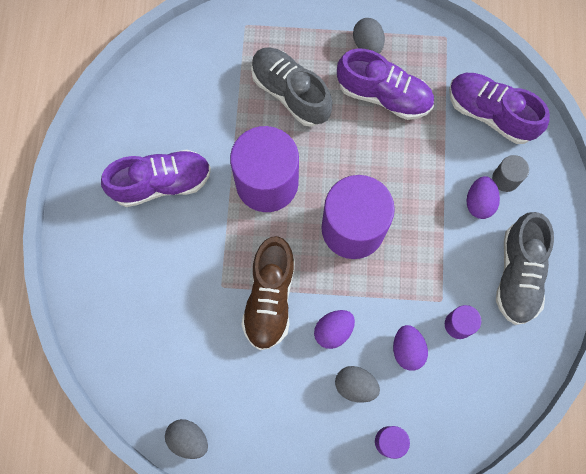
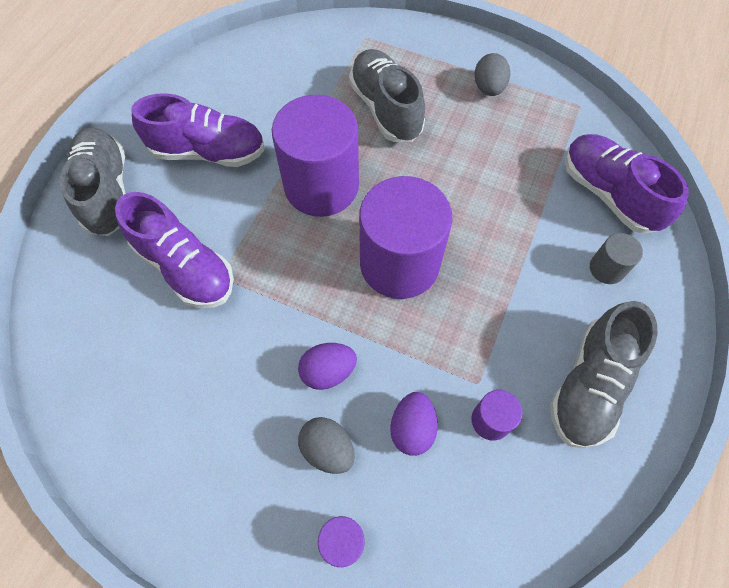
camera: 20 degrees right, 10 degrees down
grey egg [165,419,208,459] -> none
brown shoe [241,236,295,350] -> none
purple shoe [337,48,434,120] -> purple shoe moved to [115,192,234,308]
purple egg [467,176,500,219] -> none
none -> grey shoe [60,128,126,236]

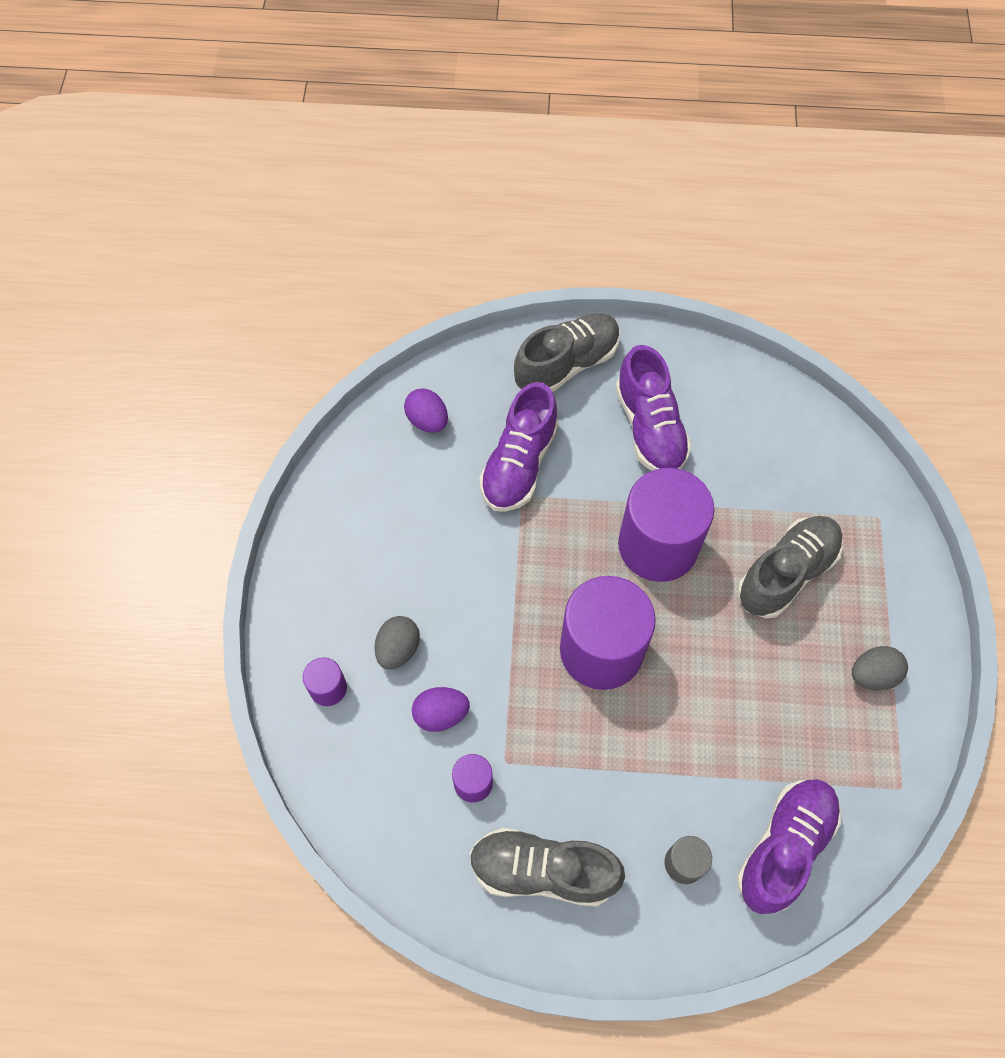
camera: 70 degrees right, 0 degrees up
purple egg [298,343,357,390] -> purple egg moved to [404,388,448,433]

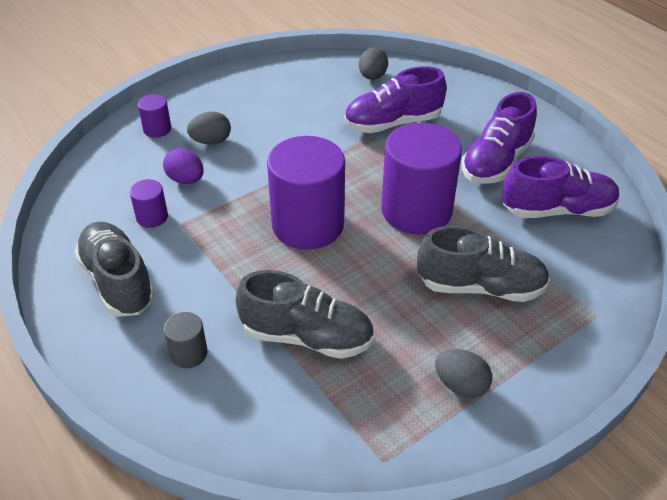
camera: 50 degrees right, 20 degrees down
purple egg [404,388,448,433] -> grey egg [359,47,388,80]
grey shoe [514,313,620,392] -> grey shoe moved to [236,270,374,359]
purple shoe [737,779,841,914] -> purple shoe moved to [502,156,620,218]

